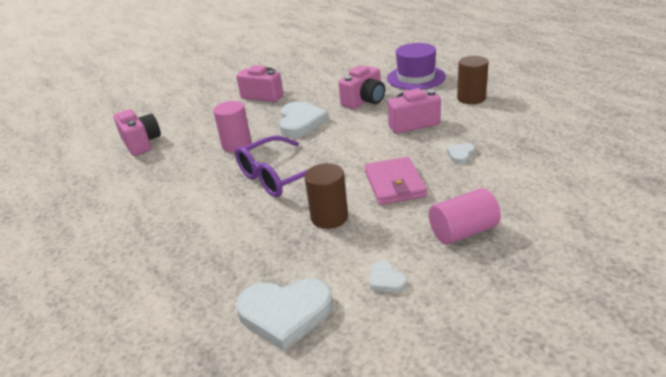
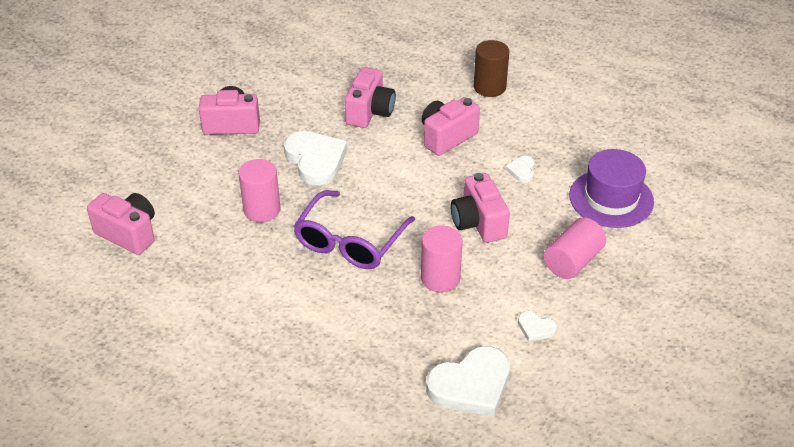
camera: 30 degrees left, 10 degrees up
brown cylinder [305,163,348,229] -> pink cylinder [421,226,463,292]
pink wallet [364,157,427,205] -> pink camera [451,173,510,243]
purple hat [387,43,446,90] -> purple hat moved to [569,149,654,228]

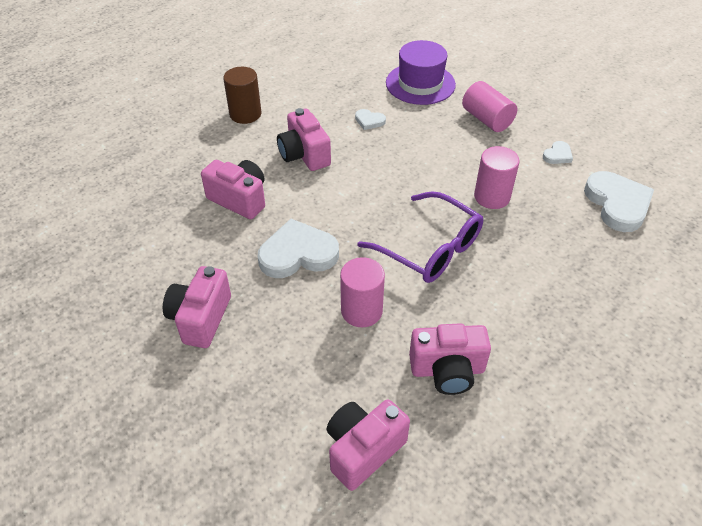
camera: 75 degrees left, 5 degrees up
pink camera [451,173,510,243] -> pink camera moved to [409,323,491,395]

